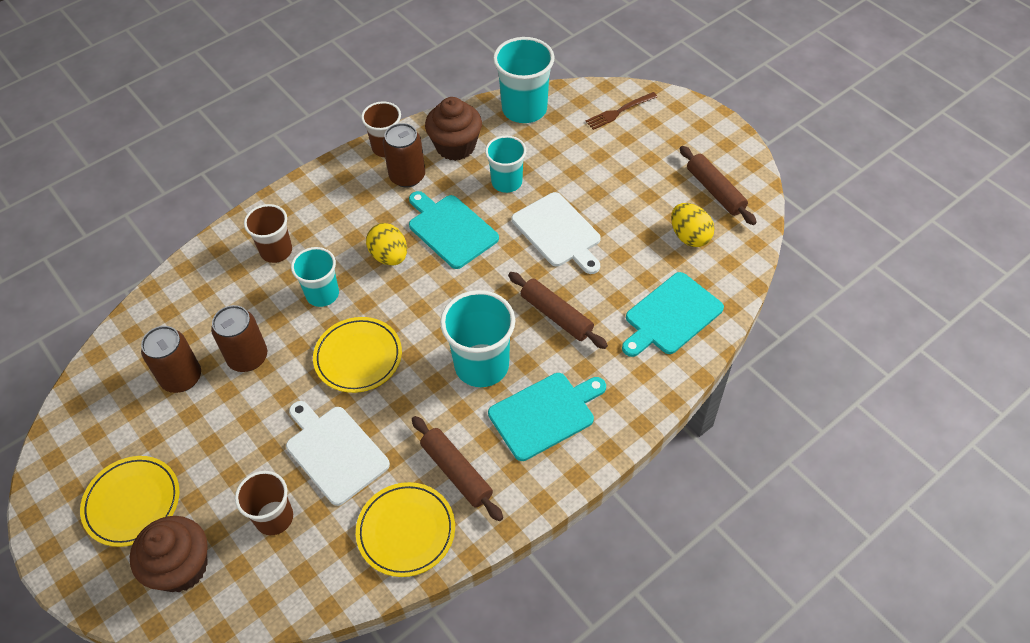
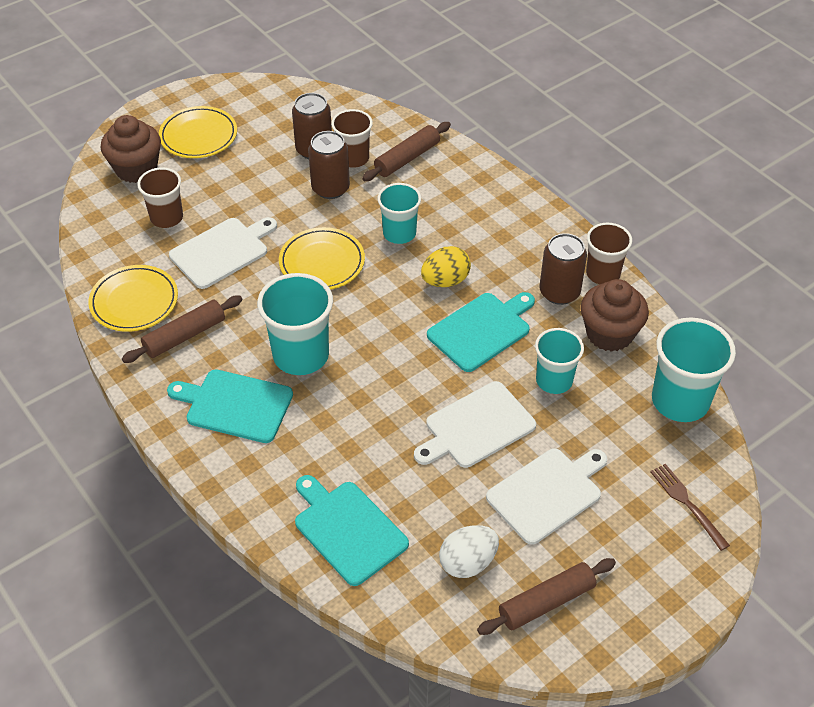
camera: 90 degrees right, 5 degrees down
brown cup [244,204,292,263] -> brown cup moved to [331,109,373,168]
turquoise cutting board [488,373,606,461] -> turquoise cutting board turned 135 degrees clockwise [167,369,293,443]
brown rolling pin [508,272,608,349] -> brown rolling pin moved to [362,122,451,181]
yellow egg [671,203,714,247] -> white egg [439,525,499,578]
none -> white cutting board [486,448,607,545]

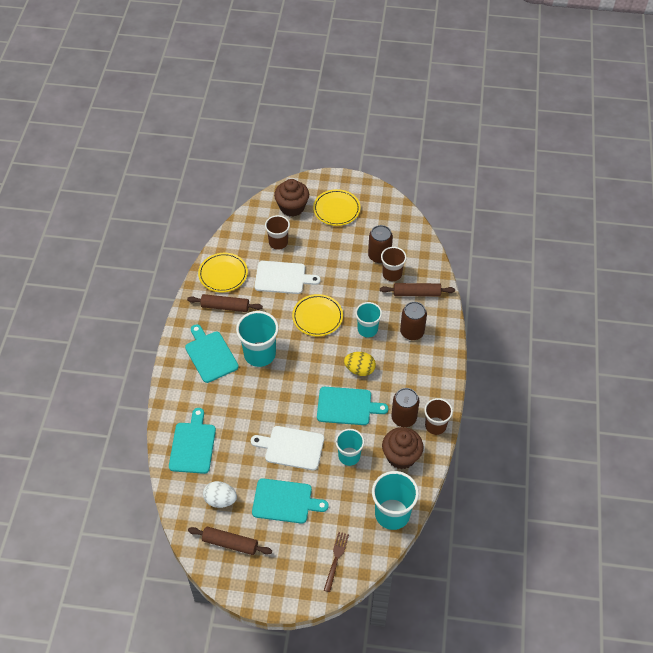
camera: 45 degrees right, 5 degrees up
brown can [308,131,350,199] -> brown can moved to [400,302,427,340]
white cutting board [486,448,607,545] -> turquoise cutting board [252,478,329,524]

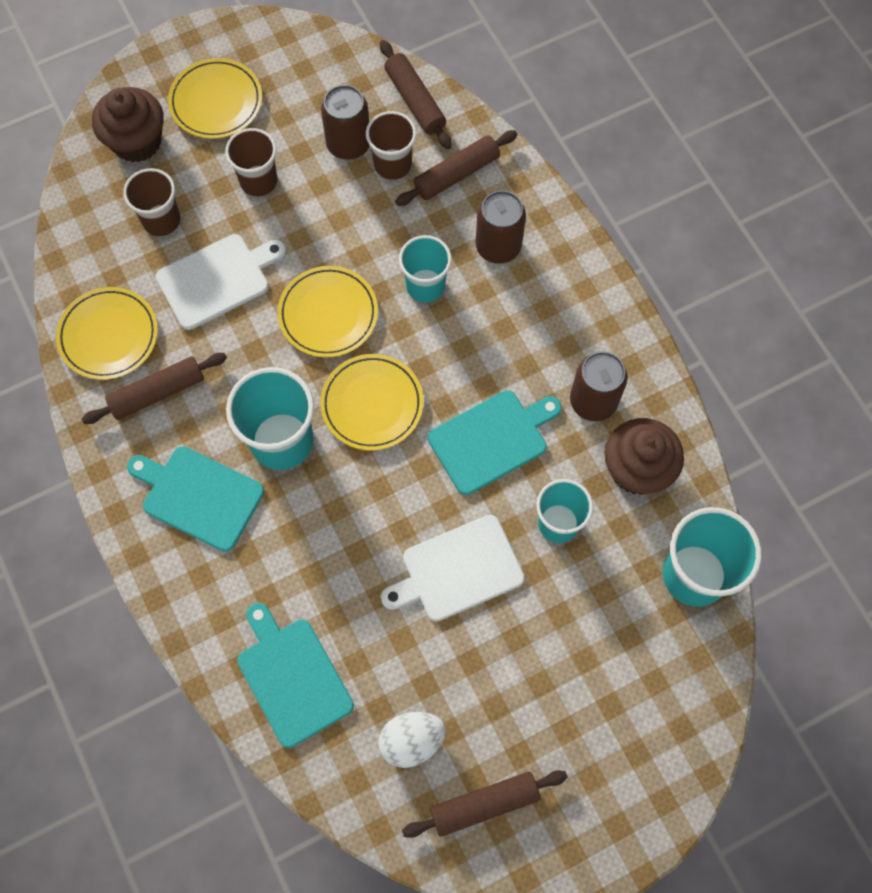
camera: 35 degrees left, 15 degrees up
turquoise cutting board [252,478,329,524] -> none
brown fork [324,532,349,592] -> none
yellow egg [344,352,376,376] -> none
brown cup [424,398,453,435] -> brown cup moved to [225,128,278,196]
none -> yellow plate [320,354,423,451]
none -> brown rolling pin [380,40,452,149]

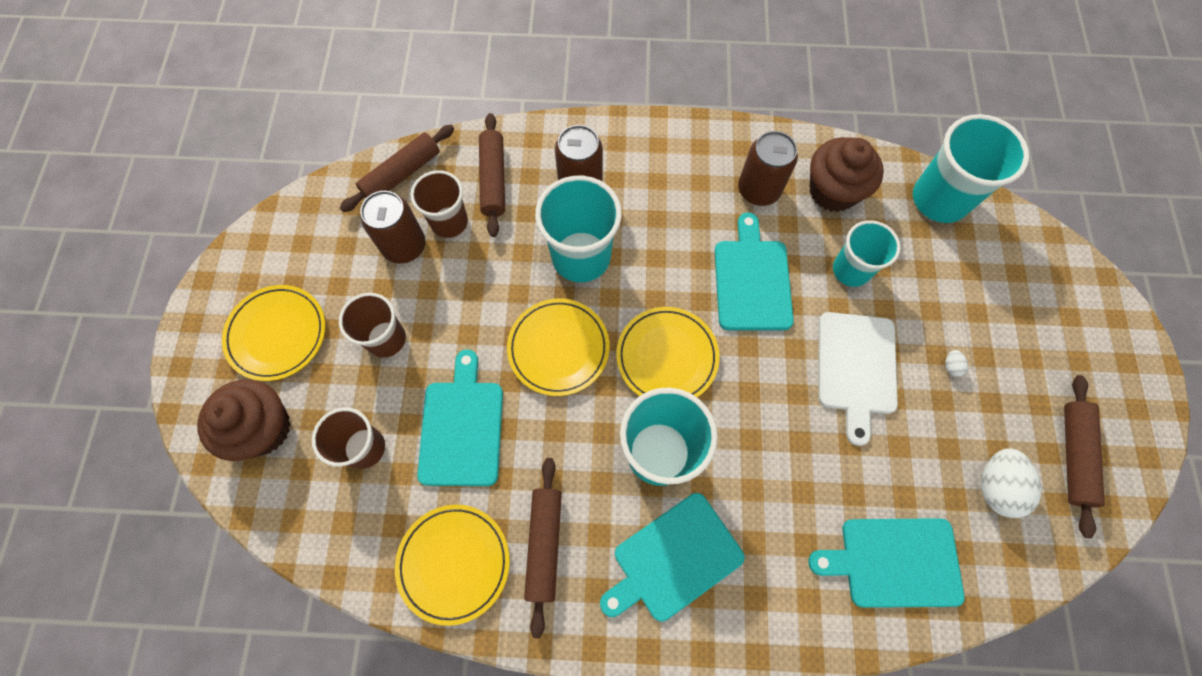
camera: 60 degrees left, 0 degrees up
white cutting board [155,234,286,330] -> turquoise cutting board [417,349,503,486]
brown rolling pin [380,40,452,149] -> brown rolling pin turned 45 degrees counterclockwise [340,125,454,212]
turquoise cup [399,235,452,302] -> turquoise cup [535,176,622,282], size x1.55
none -> white egg [945,350,968,377]

